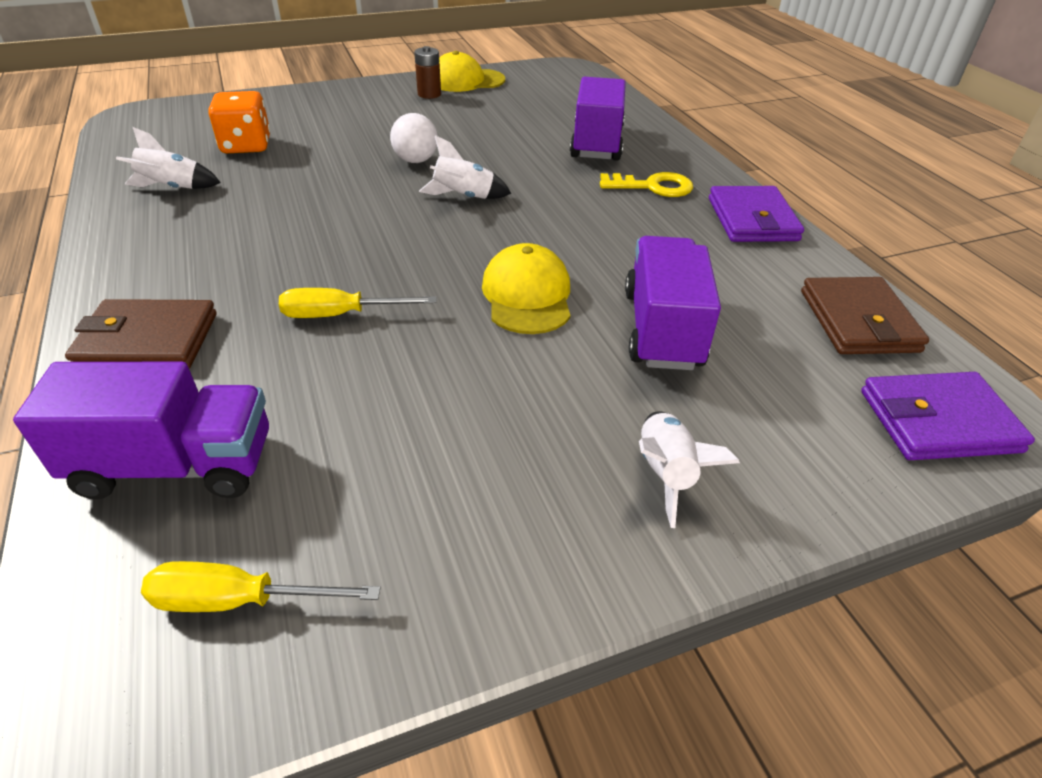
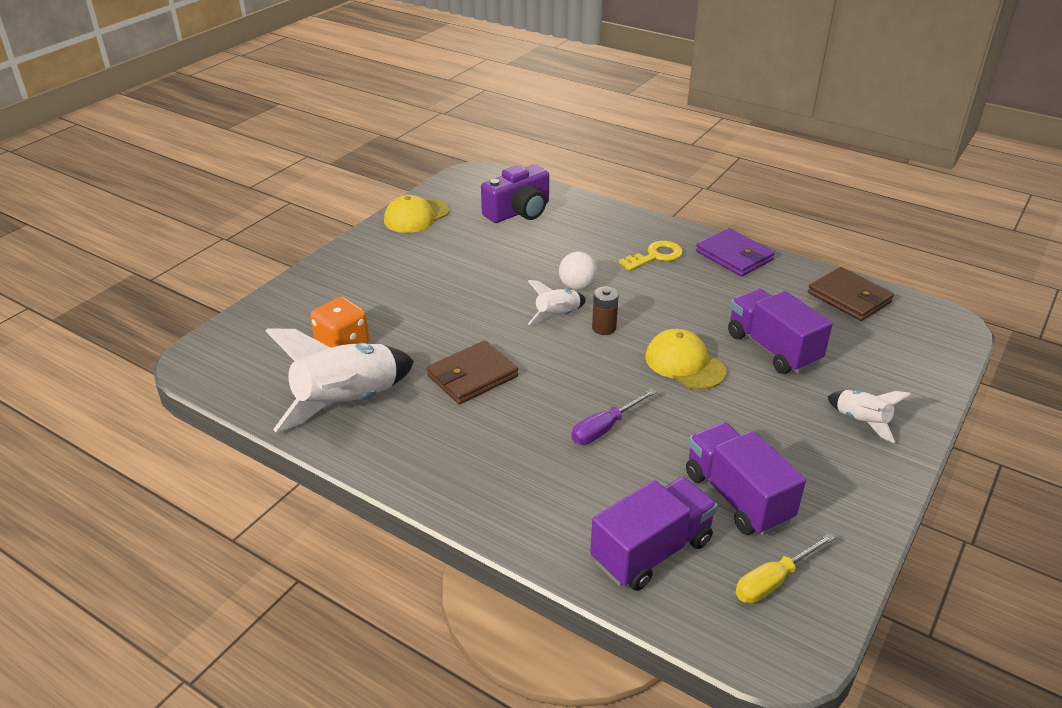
camera: 35 degrees left, 5 degrees down
brown wallet [65,299,217,368] -> brown wallet moved to [427,340,518,404]
white rocket [116,127,221,189] -> white rocket [265,328,414,432], size x1.99
yellow screwdriver [279,288,436,318] -> purple screwdriver [571,389,657,445]
white ball [390,113,438,163] -> white ball moved to [559,252,597,290]
brown battery [414,46,441,99] -> brown battery moved to [592,287,619,335]
purple truck [570,77,626,161] -> purple truck moved to [686,422,806,536]
purple wallet [861,372,1035,460] -> none
none -> purple camera [481,164,549,223]

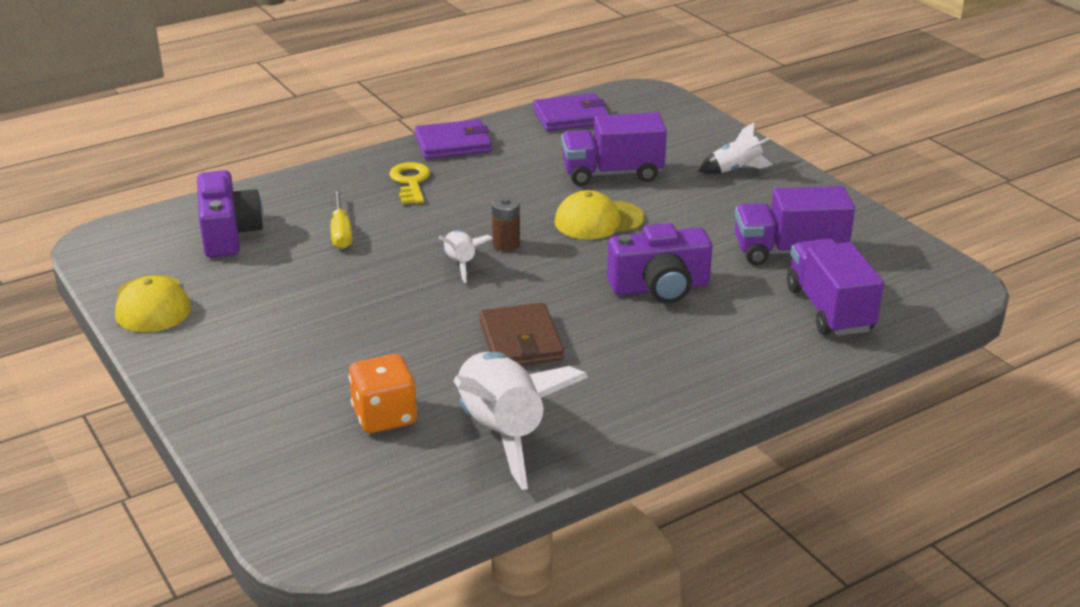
camera: 65 degrees left, 5 degrees down
white ball [559,252,597,290] -> none
purple screwdriver [571,389,657,445] -> purple camera [607,223,712,303]
yellow screwdriver [735,533,835,603] -> yellow screwdriver moved to [331,189,353,249]
brown wallet [808,267,894,321] -> purple wallet [533,93,610,131]

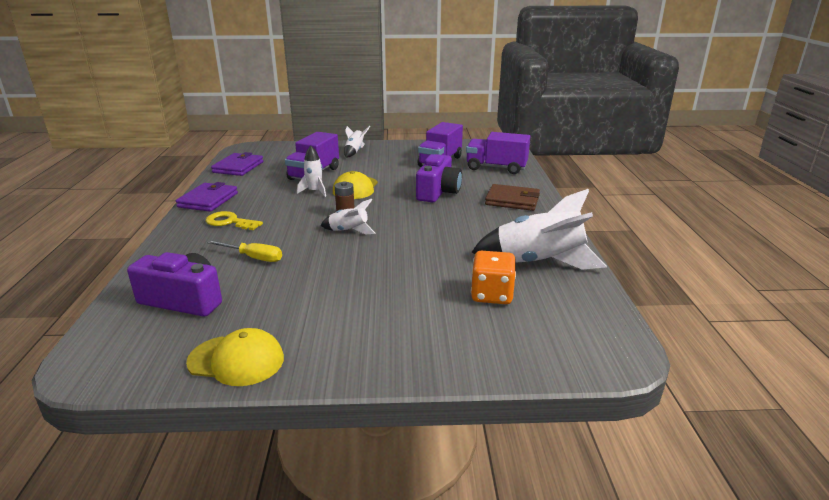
camera: 60 degrees left, 5 degrees down
brown wallet [479,303,564,365] -> brown wallet moved to [485,184,540,211]
none -> white rocket [297,146,326,197]

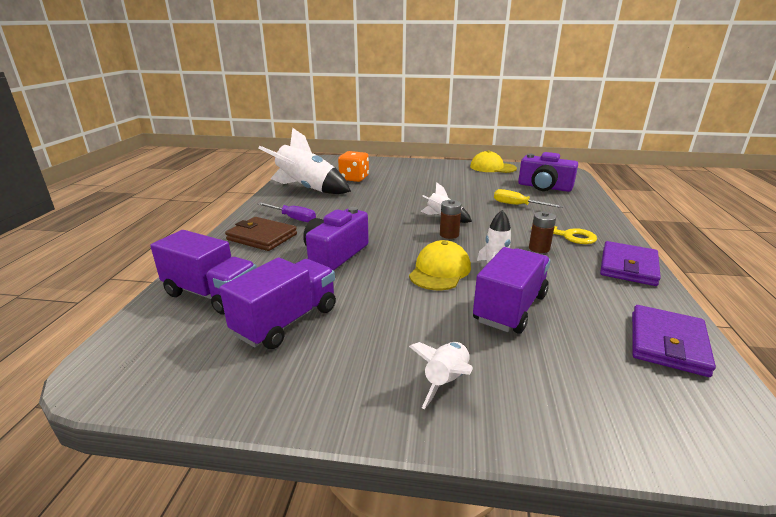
camera: 170 degrees left, 0 degrees up
none -> purple screwdriver [258,202,316,222]
none -> brown battery [529,211,556,253]

